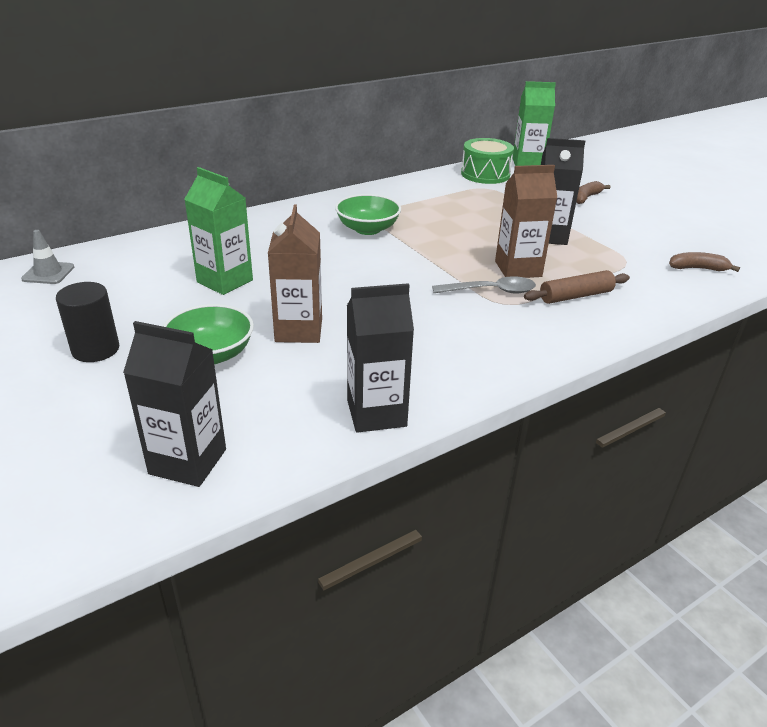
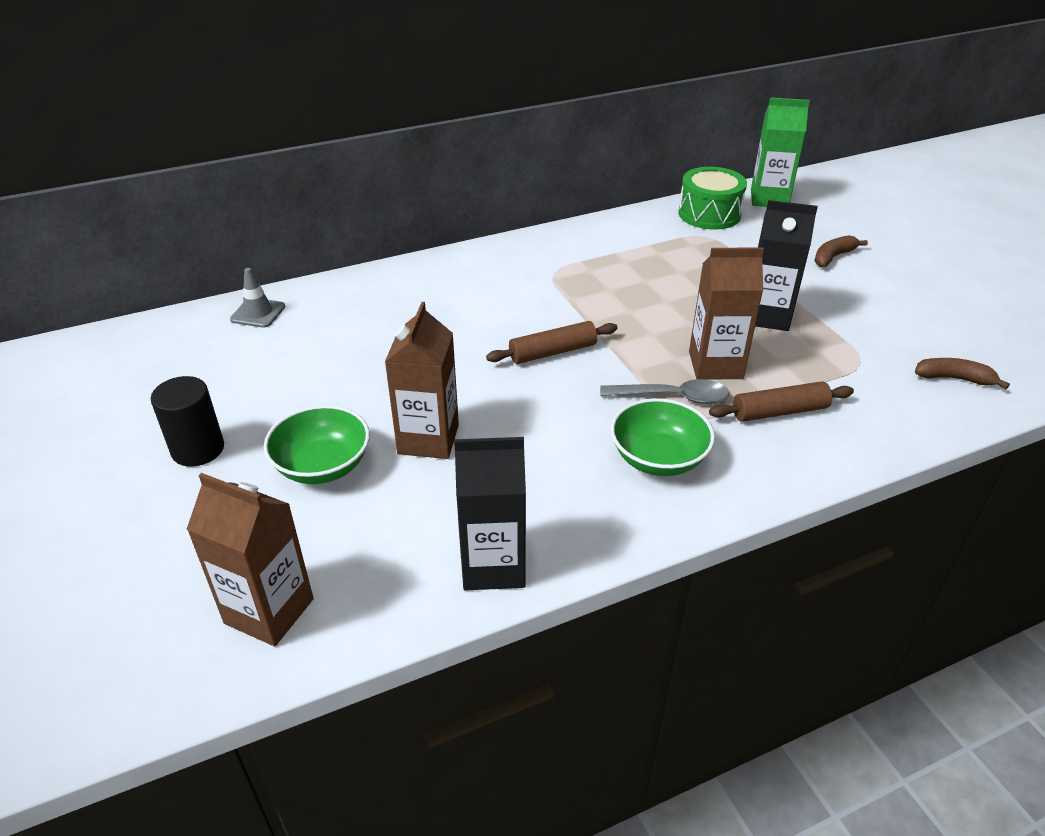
camera: 10 degrees right, 5 degrees up
grey traffic cone [21,230,74,284] -> grey traffic cone moved to [230,268,285,328]
black carton [123,321,226,487] -> brown carton [187,473,314,646]
green carton [184,167,253,295] -> none
green bowl [335,194,401,235] -> green bowl moved to [611,398,715,476]
none -> brown rolling pin [486,321,618,364]

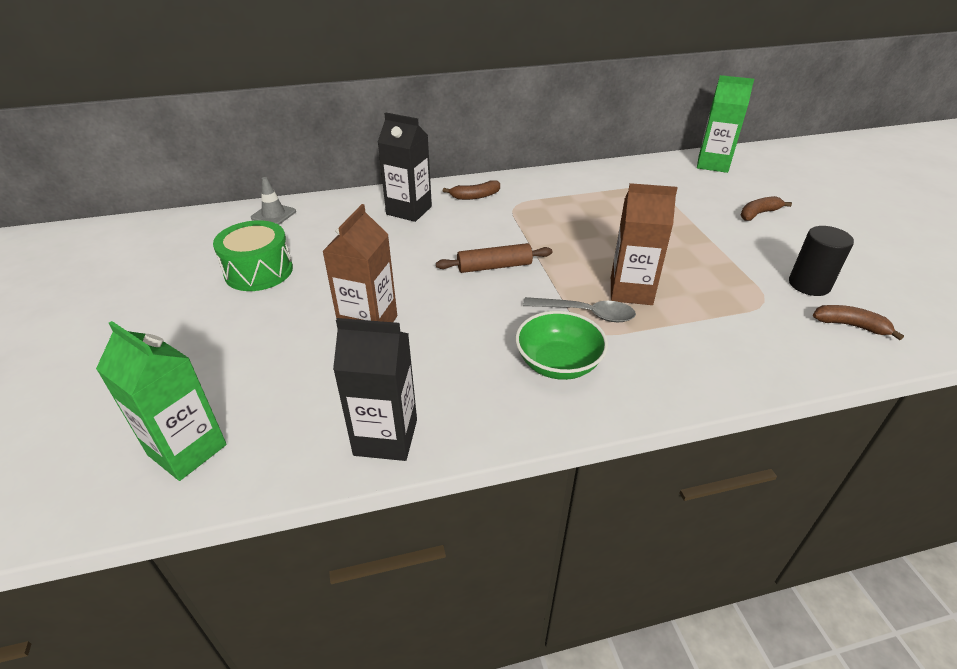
camera: 10 degrees right, 0 degrees up
black cylinder [151,376,224,467] -> black cylinder moved to [789,226,854,296]
brown carton [187,473,314,646] -> green carton [96,321,227,481]
green bowl [264,405,370,484] -> none
green drum [678,167,747,229] -> green drum moved to [213,220,293,291]
brown rolling pin [709,381,854,422] -> none
black carton [755,200,818,331] -> black carton moved to [378,112,432,222]
none -> brown banana [443,180,500,200]

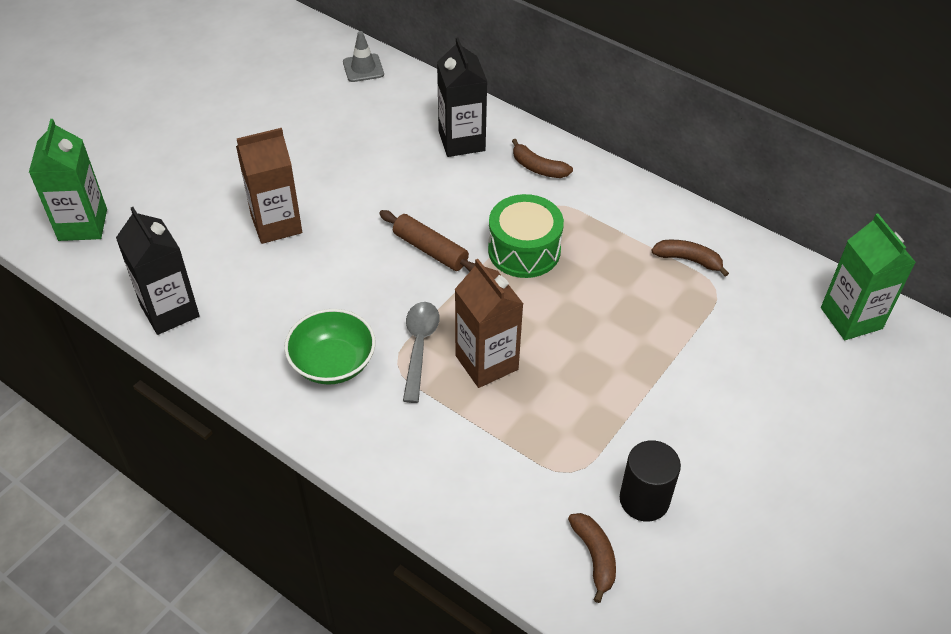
camera: 50 degrees right, 10 degrees up
green drum [213,220,293,291] -> green drum moved to [488,194,564,278]
grey spoon [523,297,636,322] -> grey spoon turned 150 degrees counterclockwise [403,302,439,403]
brown banana [741,196,792,221] -> brown banana moved to [651,240,729,277]

